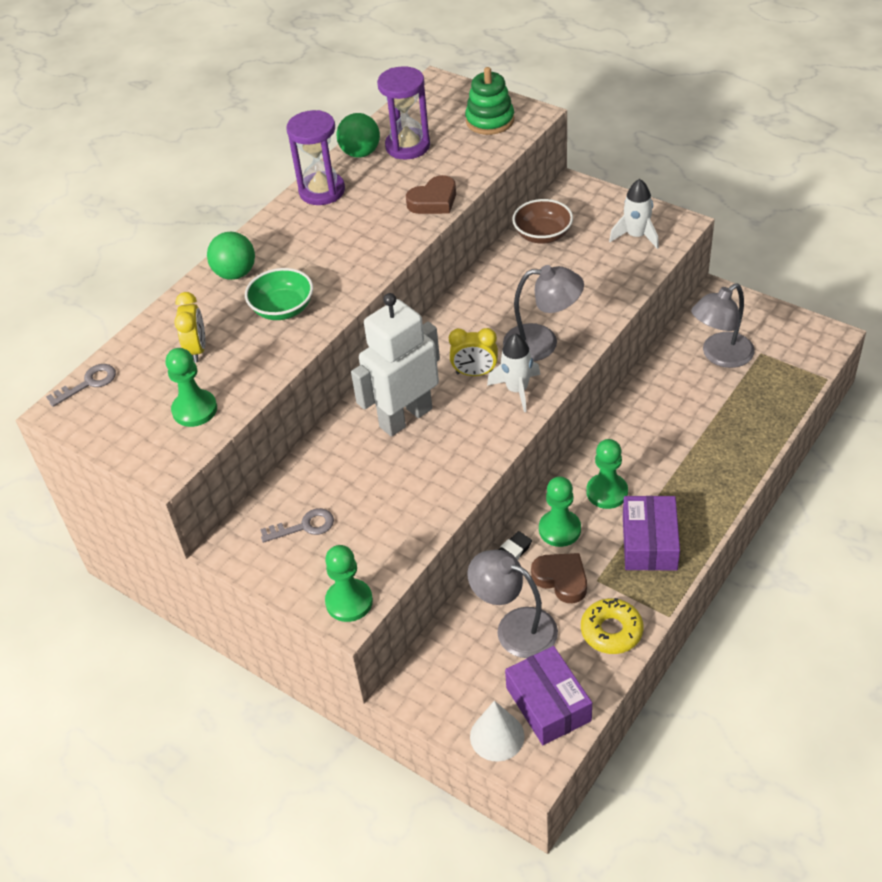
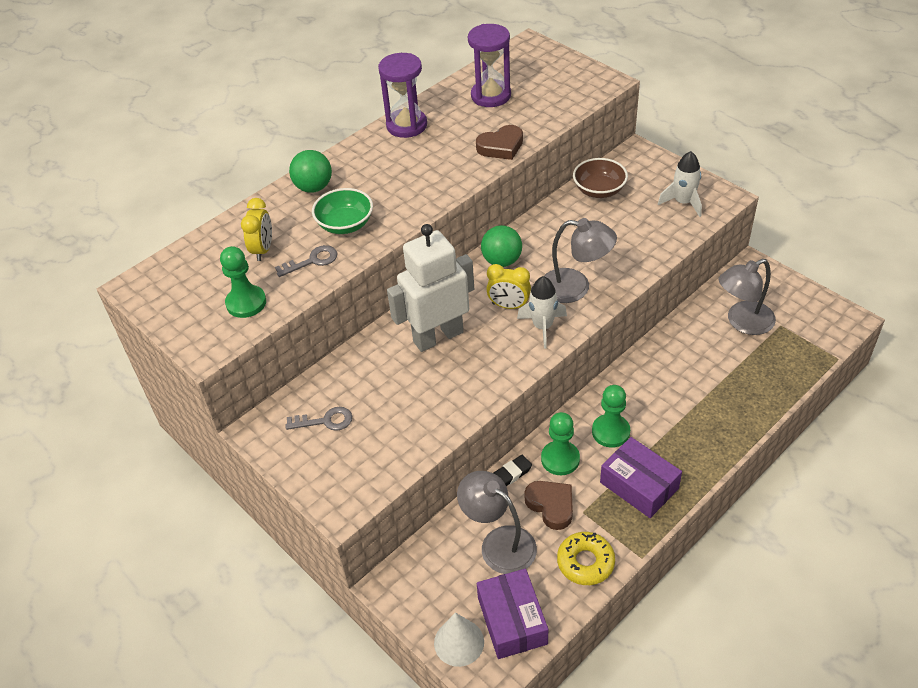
camera: 10 degrees right, 0 degrees up
grey key [46,364,116,407] -> grey key moved to [275,245,337,277]
green pawn [325,545,373,622] -> none
green ball [336,113,380,158] -> green ball moved to [481,225,522,267]
green stacking toy [465,67,514,135] -> none
purple box [623,496,680,571] -> purple box turned 60 degrees counterclockwise [600,437,682,518]

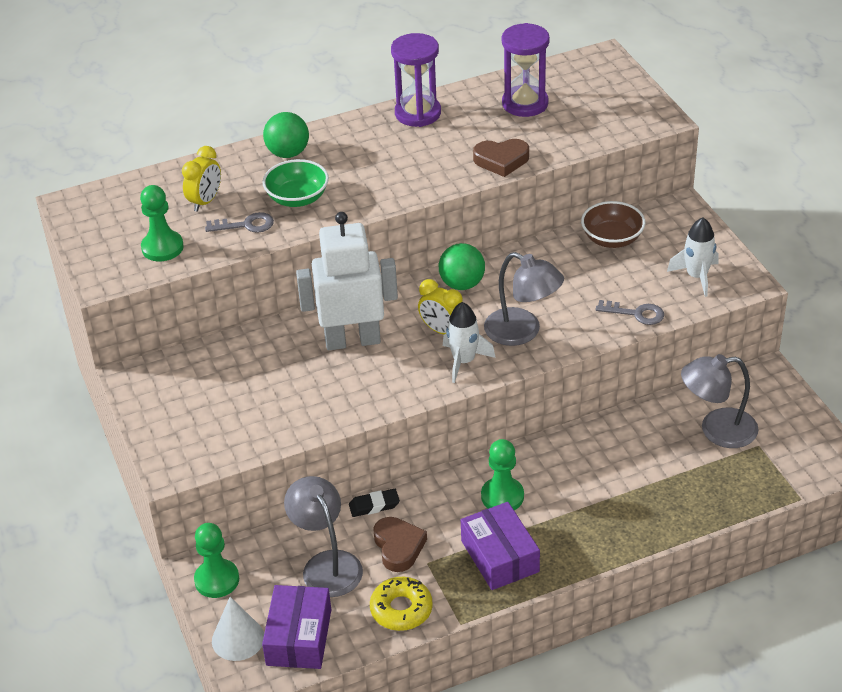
camera: 20 degrees right, 5 degrees down
grey key [285,407,352,431] -> grey key moved to [596,300,664,325]
green pawn [541,412,580,475] -> green pawn moved to [194,523,239,598]

